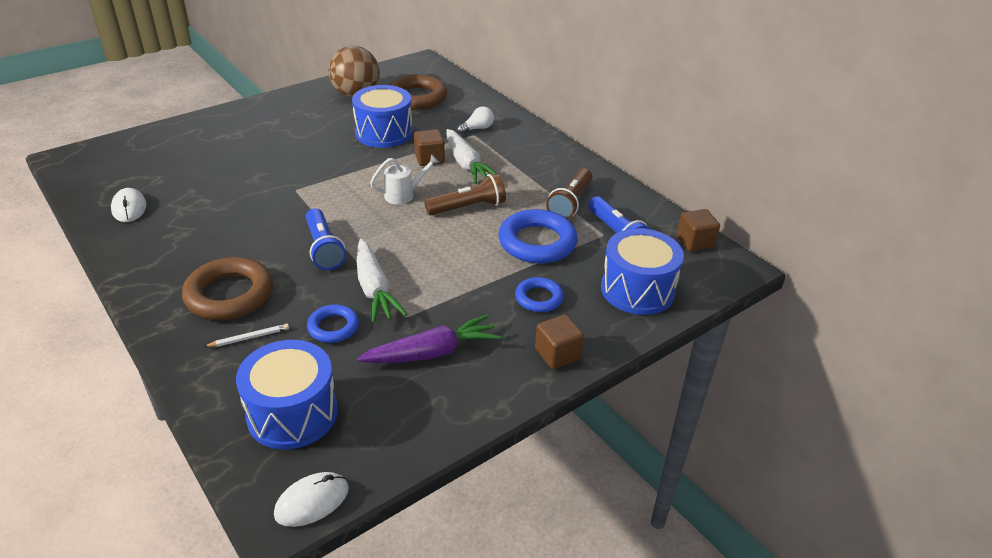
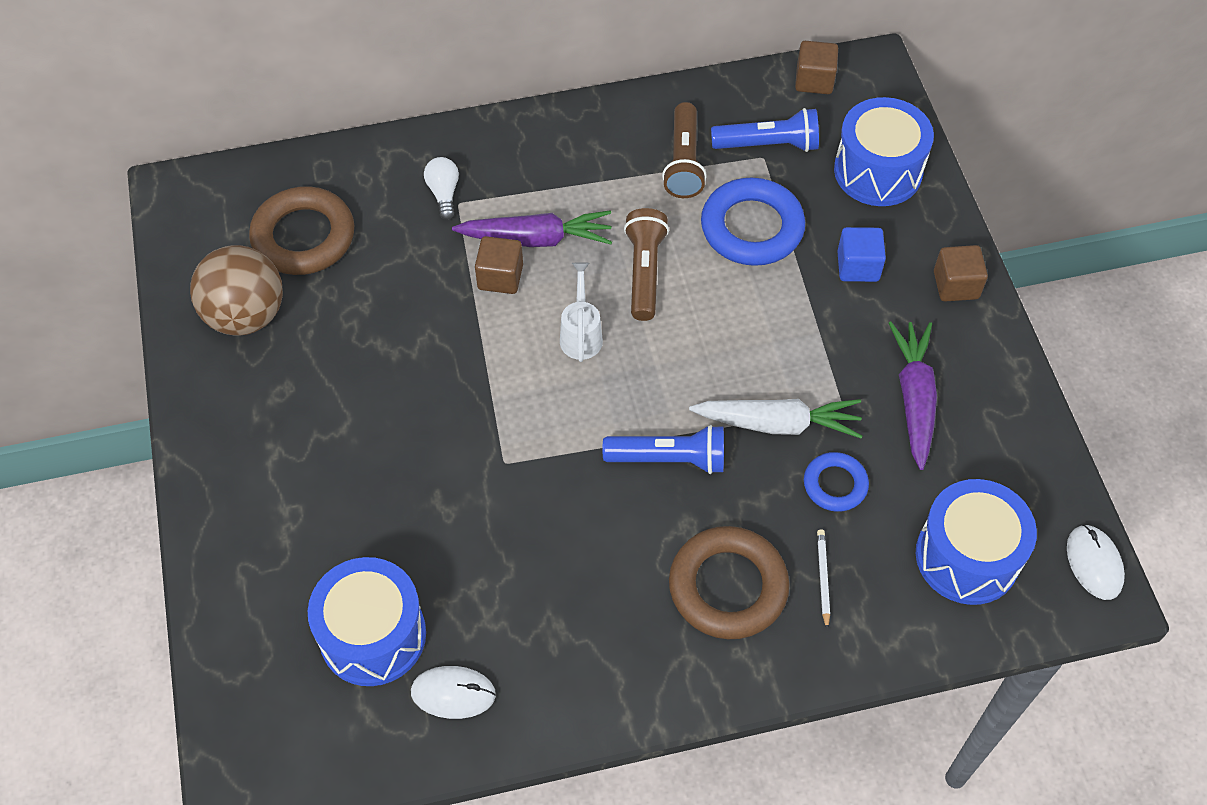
camera: 65 degrees left, 20 degrees up
blue drum [352,85,413,148] -> blue drum moved to [308,557,426,686]
white carrot [446,129,501,184] -> purple carrot [452,210,612,247]
blue ring [515,277,564,312] -> blue cube [837,227,886,282]
brown flashlight [546,168,593,219] -> brown flashlight turned 45 degrees clockwise [662,102,707,198]

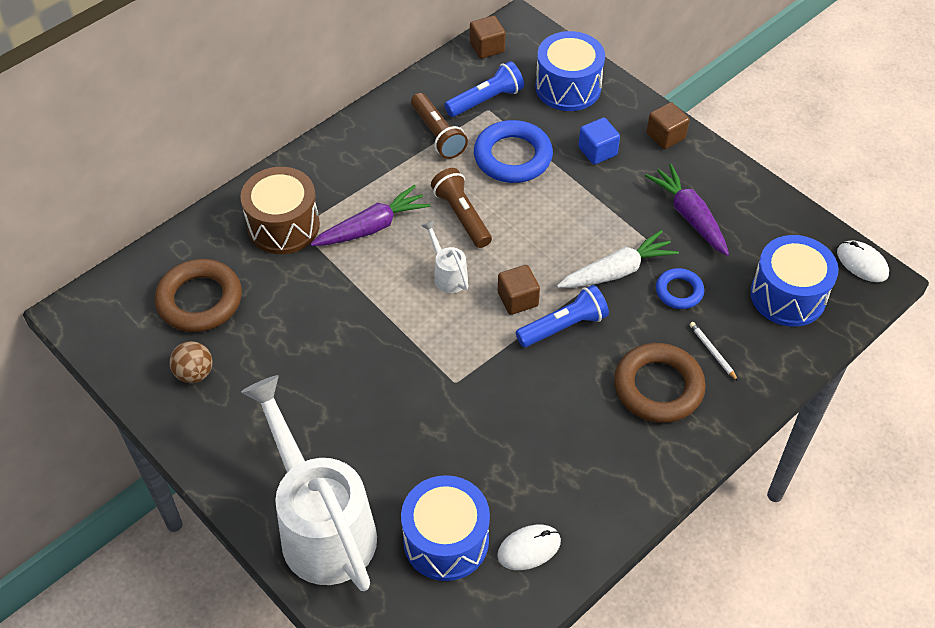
camera: 30 degrees left, 5 degrees down
brown ball [190,245,283,335] -> brown ball [170,341,213,383], size x0.57
white light bulb [424,157,459,220] -> brown drum [240,167,320,254]
brown cube [475,236,523,294] -> brown cube moved to [498,265,540,315]
none -> white watering can [241,375,377,591]

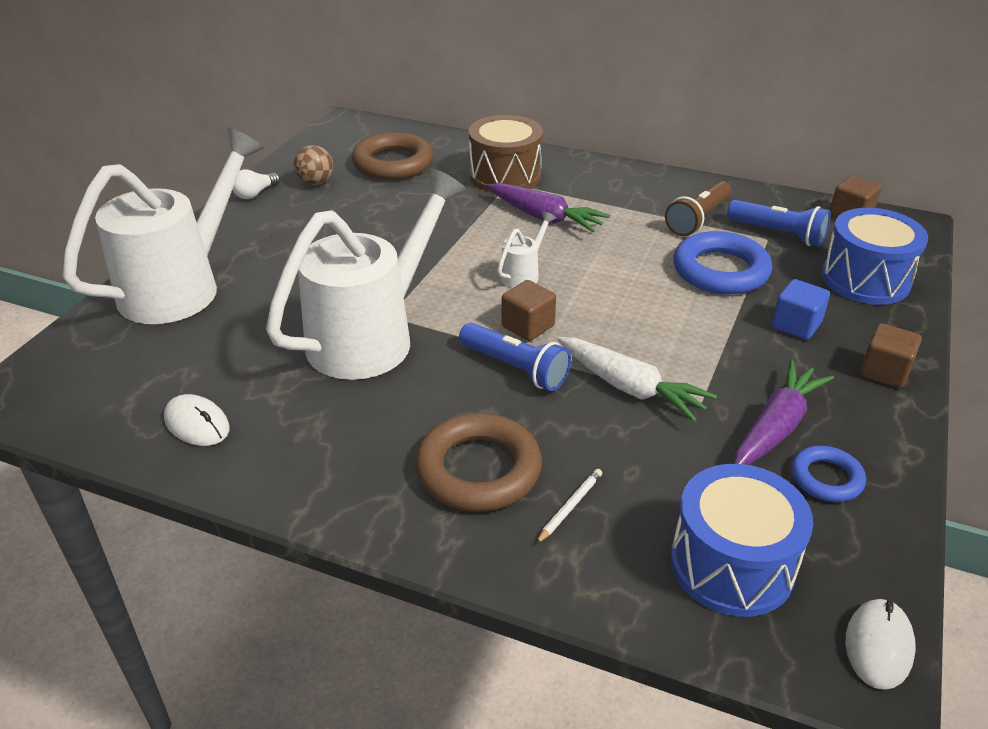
camera: 65 degrees right, 15 degrees down
blue drum [401,475,490,581] -> none
brown flashlight [431,168,492,248] -> none
blue ring [656,268,704,309] -> blue ring moved to [791,446,866,502]
none -> white light bulb [232,169,280,199]
none -> white watering can [266,168,467,380]

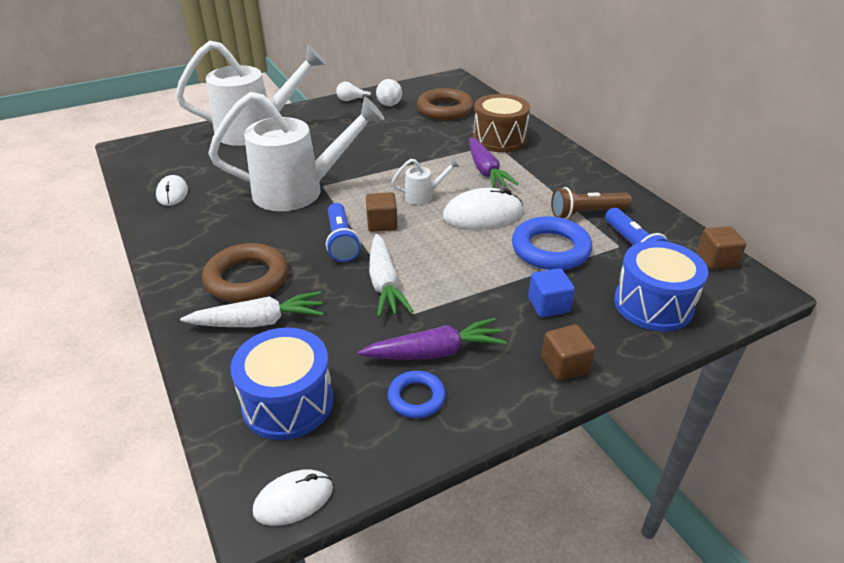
camera: 40 degrees right, 0 degrees up
brown ball [294,145,333,185] -> white ball [376,79,402,106]
white pencil [536,469,602,544] -> white carrot [180,291,324,327]
none -> white mouse [443,188,523,229]

